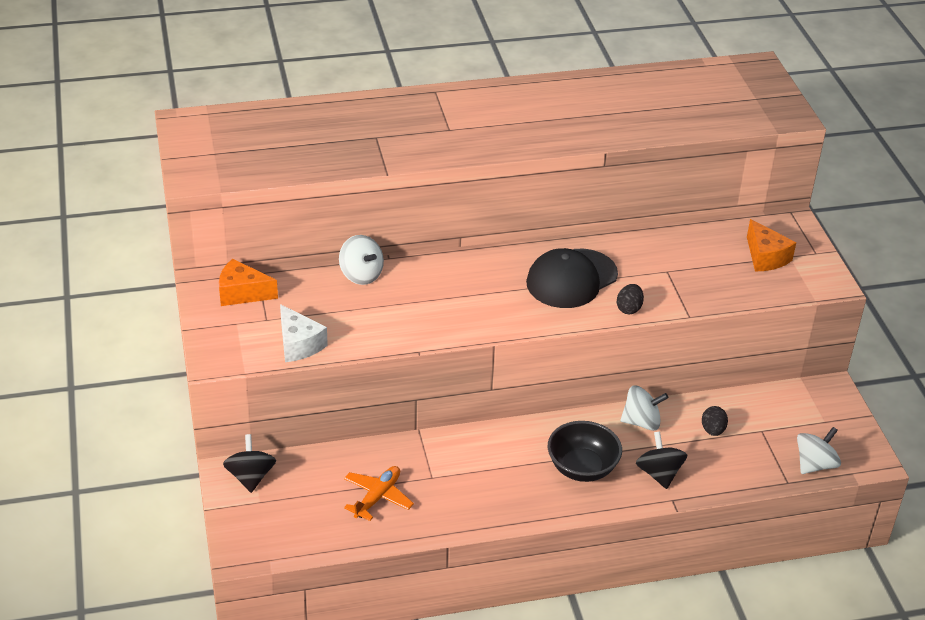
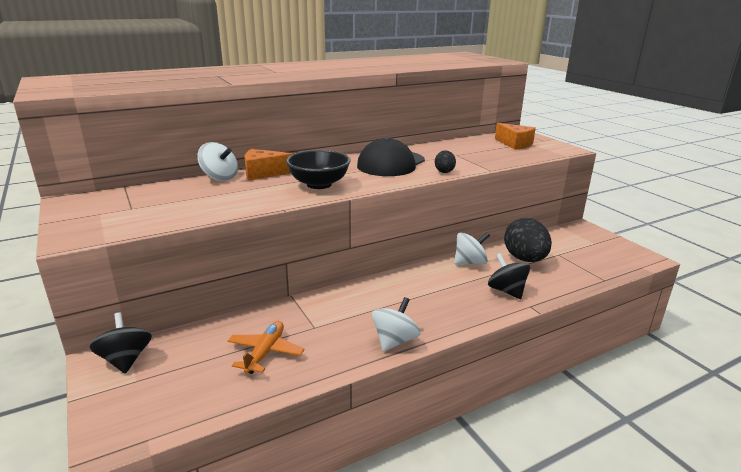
camera: 15 degrees left, 15 degrees down
orange cheese [219,259,278,306] -> orange cheese moved to [244,149,292,180]
white cheese [280,304,328,362] -> none
black bowl [548,421,622,482] -> black bowl moved to [286,150,350,189]
black egg [702,406,728,436] -> black egg [504,218,552,262], size x2.02
white spinning top [797,427,841,474] -> white spinning top moved to [372,297,420,352]

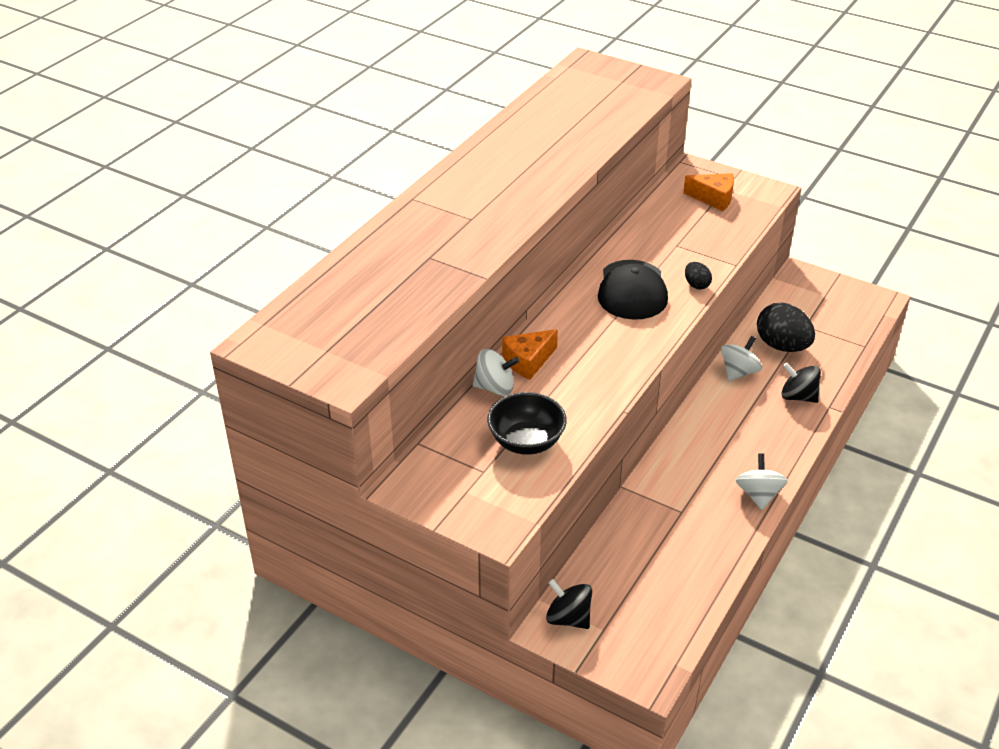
camera: 30 degrees left, 15 degrees up
orange plane [227,321,305,374] -> none
black bowl [286,150,350,189] -> black bowl moved to [487,392,567,455]

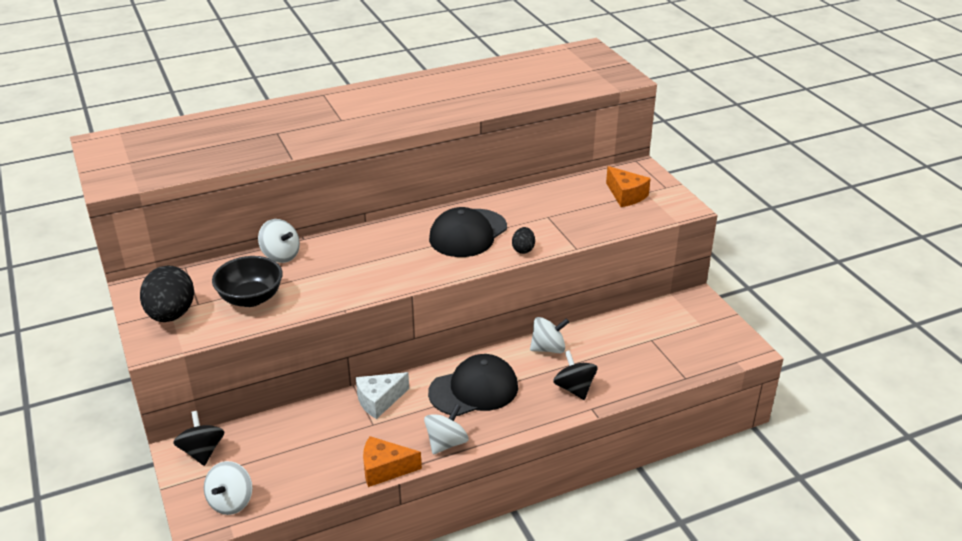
camera: 35 degrees right, 5 degrees down
orange cheese [502,329,558,380] -> orange cheese moved to [363,436,422,487]
black egg [757,303,815,352] -> black egg moved to [140,266,194,322]
none -> white spinning top [204,461,253,515]
none -> white cheese [356,372,409,419]
none -> black cap [428,354,518,416]

